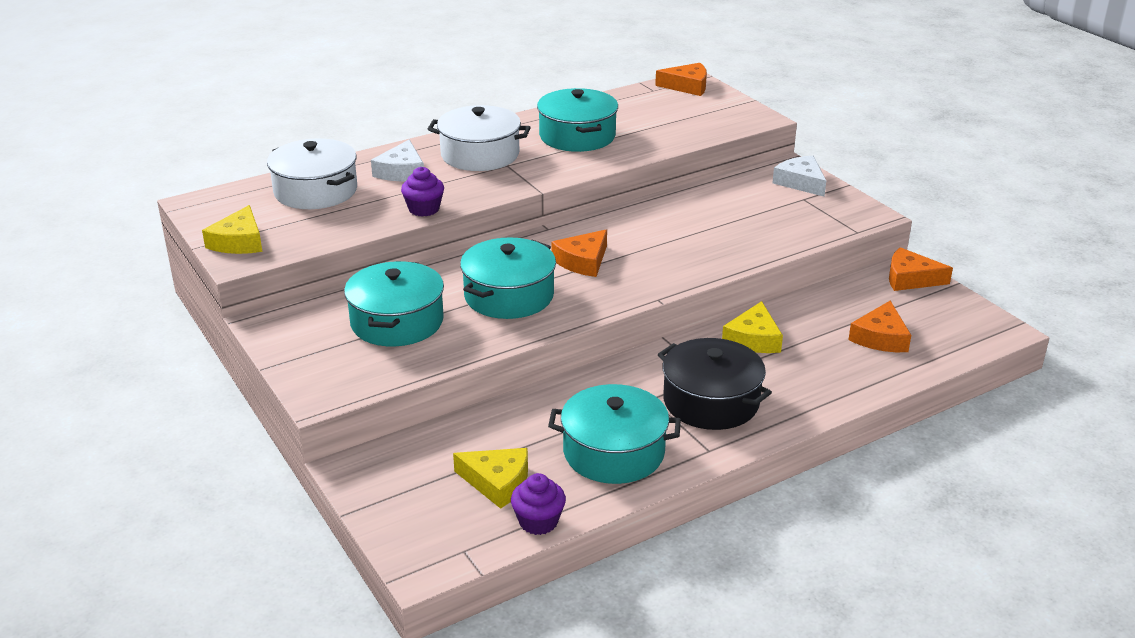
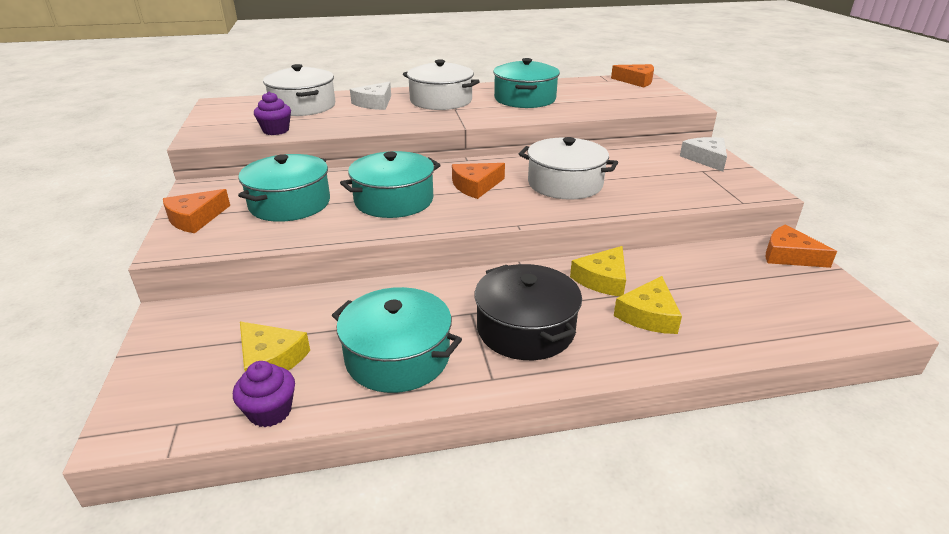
camera: 20 degrees right, 0 degrees up
yellow cheese [202,205,262,254] -> yellow cheese moved to [614,276,682,334]
purple cupcake [401,167,444,217] -> purple cupcake moved to [254,92,291,135]
orange cheese [848,301,911,352] -> orange cheese moved to [163,189,230,233]
none -> white pot [519,137,618,200]

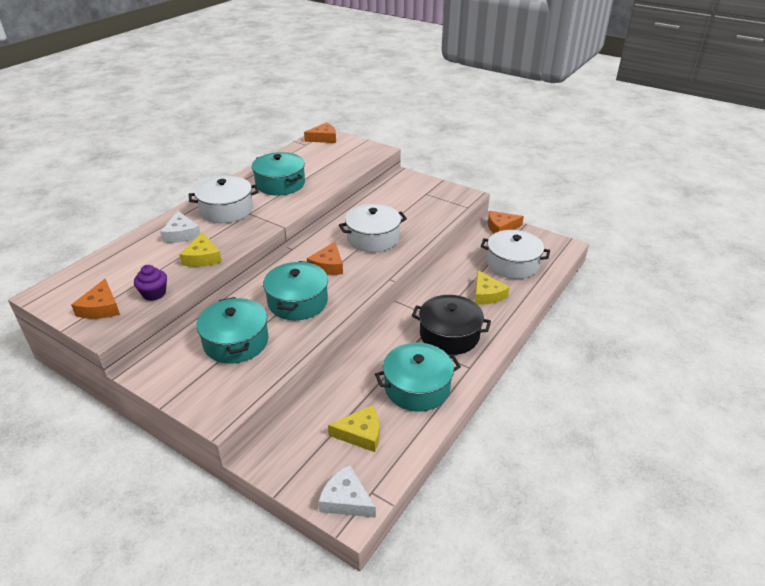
camera: 45 degrees left, 5 degrees up
orange cheese [163,189,230,233] -> orange cheese moved to [71,279,120,319]
purple cupcake [233,361,295,427] -> none
white pot [263,64,335,116] -> white pot moved to [481,230,550,279]
yellow cheese [570,246,626,296] -> yellow cheese moved to [179,233,222,267]
white cheese [680,137,727,172] -> white cheese moved to [318,465,376,518]

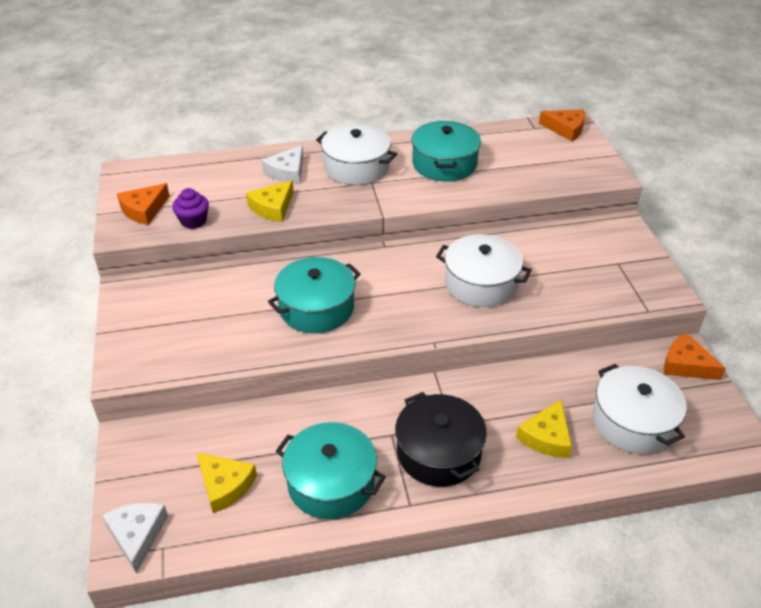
camera: 45 degrees right, 5 degrees up
turquoise pot [196,297,269,363] -> none
orange cheese [307,242,343,275] -> none

